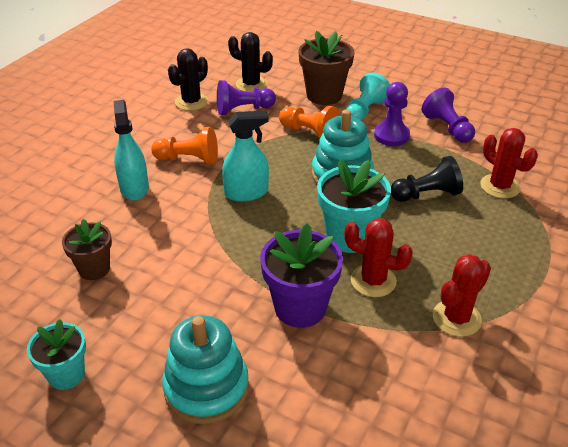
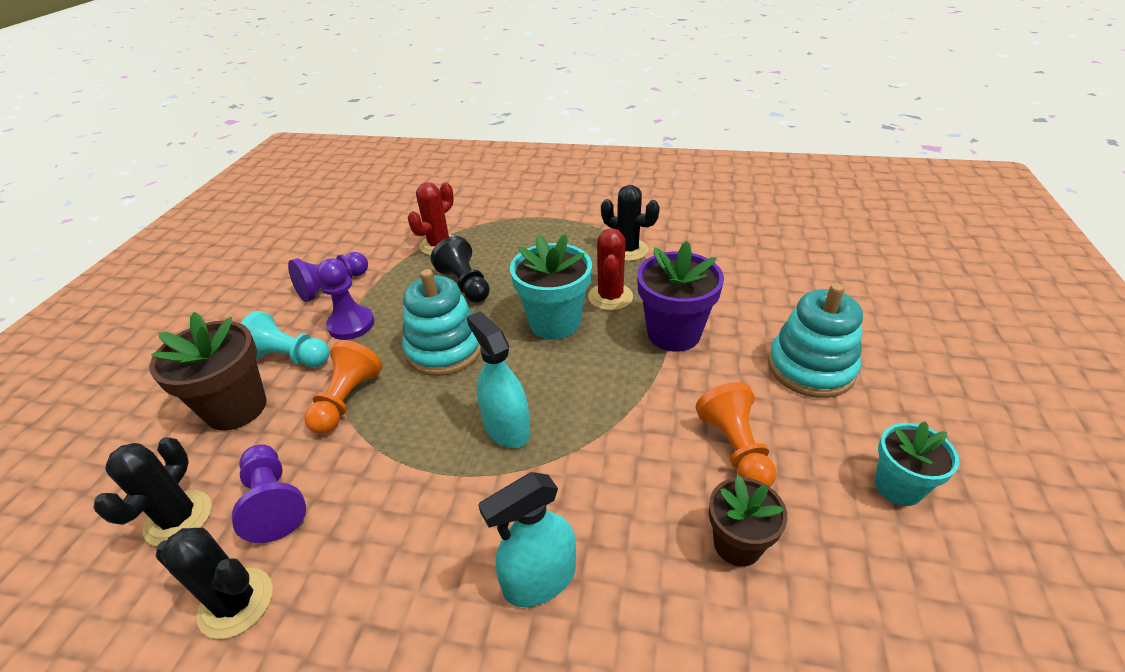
camera: 105 degrees left, 0 degrees up
orange pawn [151,127,218,165] -> orange pawn moved to [696,382,777,487]
red cactus [433,254,491,337] -> black cactus [601,185,660,261]

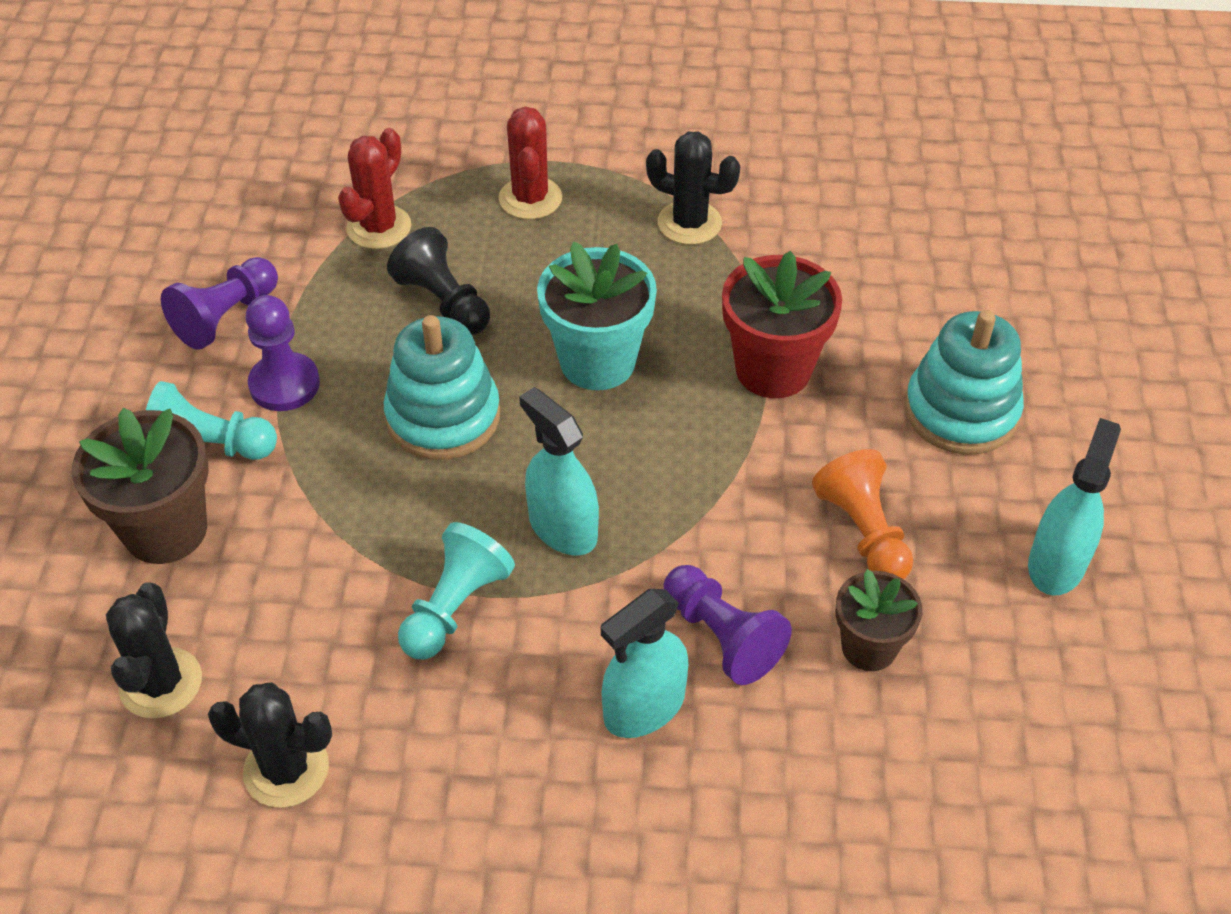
camera: 10 degrees left, 10 degrees up
purple pawn [232,444,306,543] -> purple pawn moved to [663,565,792,685]
orange pawn [304,340,383,434] -> none
red cactus [588,228,633,311] -> red cactus moved to [499,106,562,219]
purple flower pot [637,241,724,352] -> red flower pot [722,251,842,398]
turquoise flower pot [875,421,959,506] -> turquoise spray bottle [1028,418,1121,596]
none -> turquoise pawn [398,522,515,659]

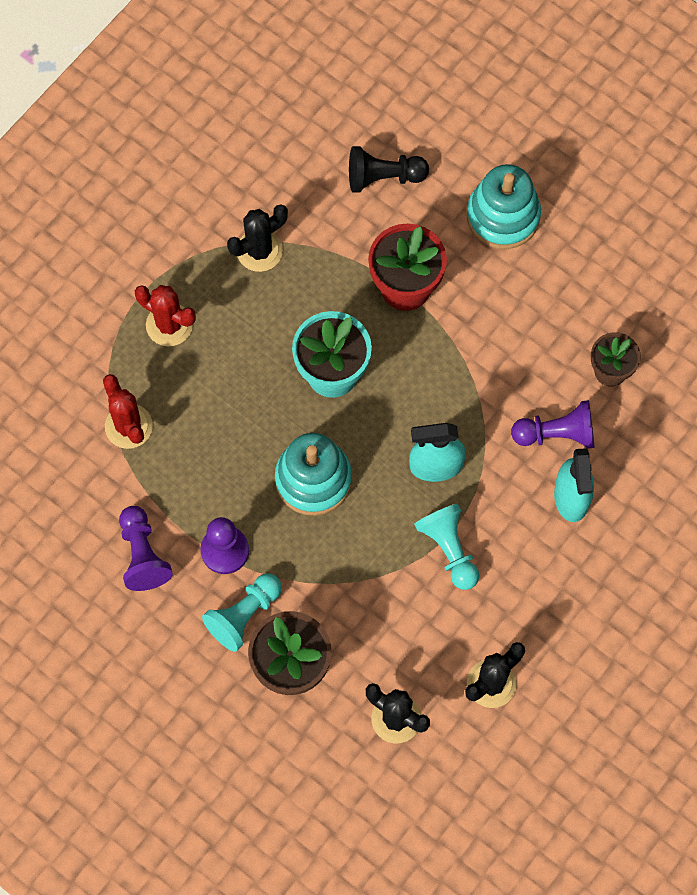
camera: 55 degrees left, 20 degrees up
black pawn [387,227,490,335] -> black pawn moved to [349,146,429,192]
orange pawn [812,449,913,579] -> none
turquoise spray bottle [1028,418,1121,596] -> none

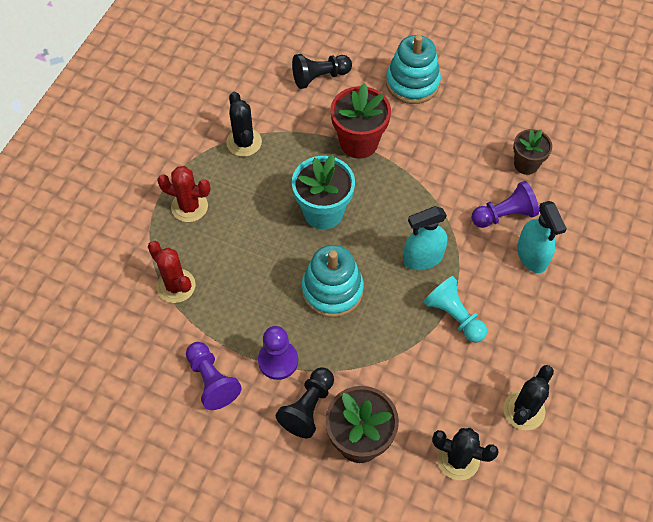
camera: 15 degrees left, 10 degrees down
turquoise pawn [202,573,282,652] -> black pawn [276,367,334,438]
black cactus [227,204,288,272] -> black cactus turned 60 degrees counterclockwise [226,92,262,157]

